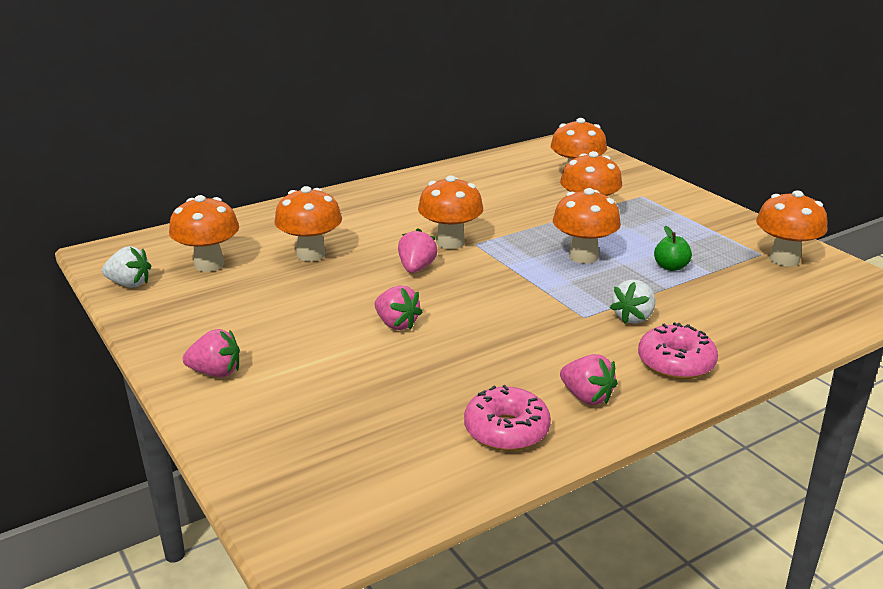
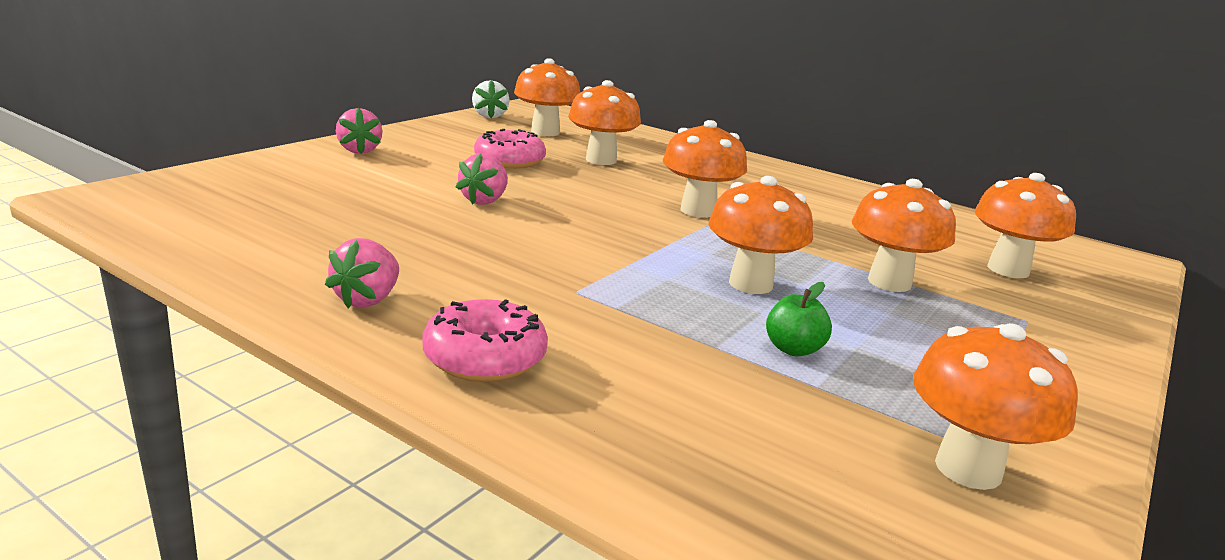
camera: 65 degrees right, 5 degrees down
pink strawberry [398,228,438,273] -> none
pink donut [464,385,551,451] -> pink donut moved to [474,129,546,169]
white strawberry [610,279,655,324] -> none

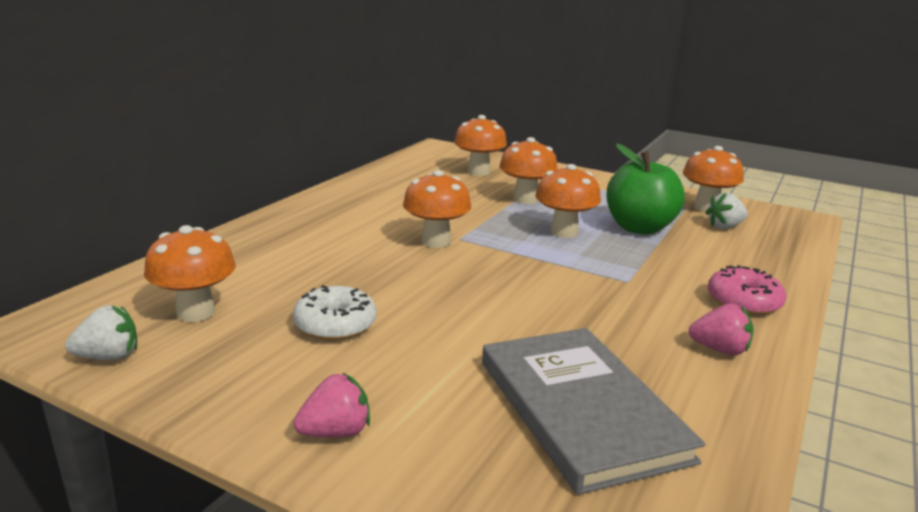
camera: 95 degrees left, 0 degrees up
pink strawberry [456,153,508,205] -> none
pink donut [474,129,546,169] -> white donut [293,285,376,341]
orange mushroom [568,80,641,165] -> none
green apple [766,282,832,356] -> green apple [606,143,685,235], size x2.26
none -> grey book [482,328,705,495]
none -> white strawberry [705,193,748,229]

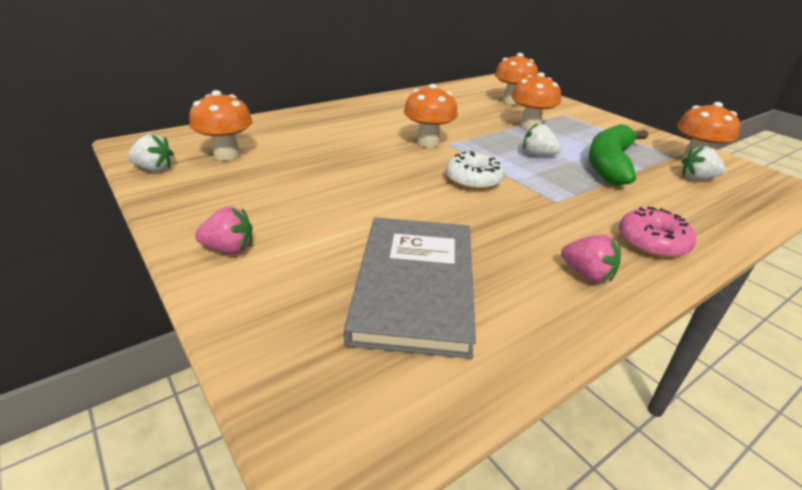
camera: 25 degrees right, 10 degrees up
white donut [293,285,376,341] -> white donut moved to [446,151,504,190]
orange mushroom [535,164,601,238] -> white strawberry [523,123,562,156]
green apple [606,143,685,235] -> green banana [589,124,648,186]

